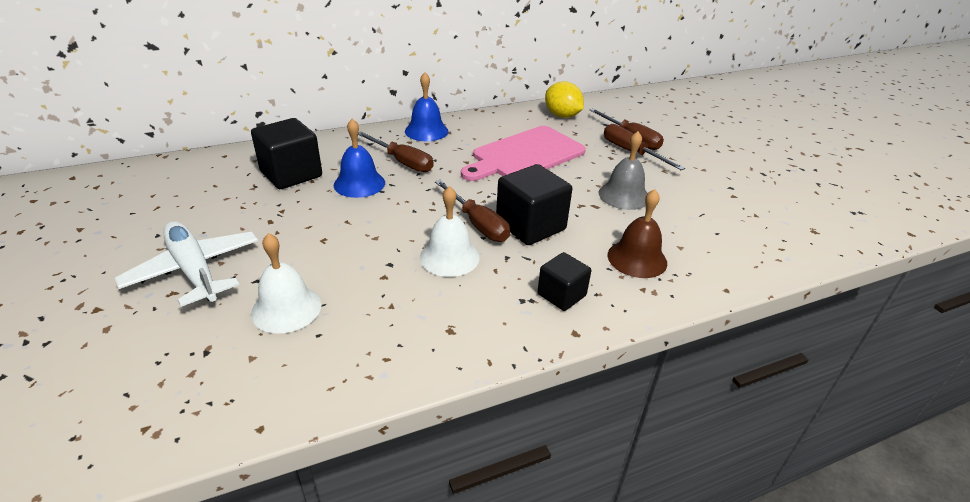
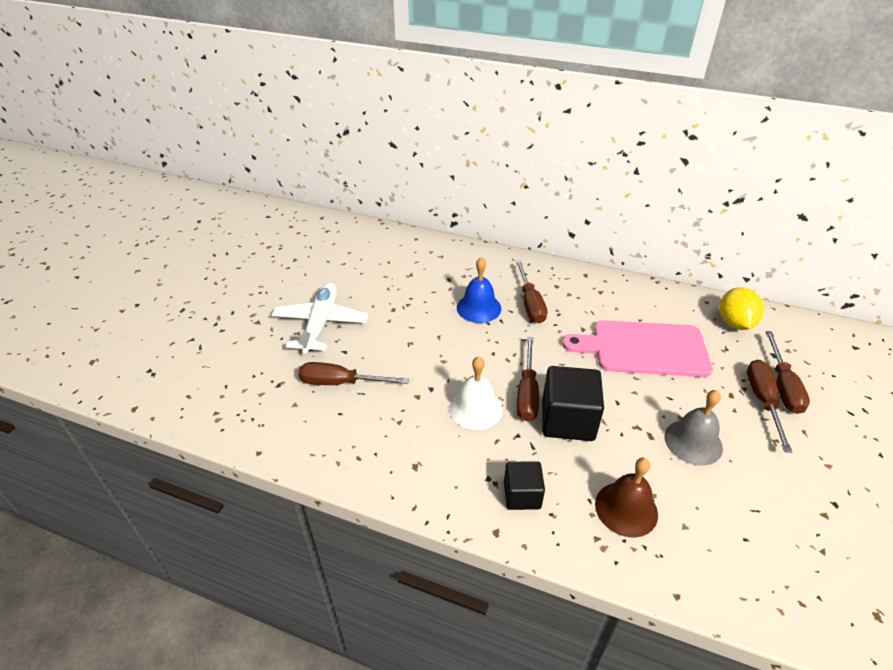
camera: 45 degrees right, 5 degrees up
black cube [251,118,322,189] -> none
white bell [251,233,322,334] -> brown screwdriver [298,362,409,385]
blue bell [405,72,448,141] -> none

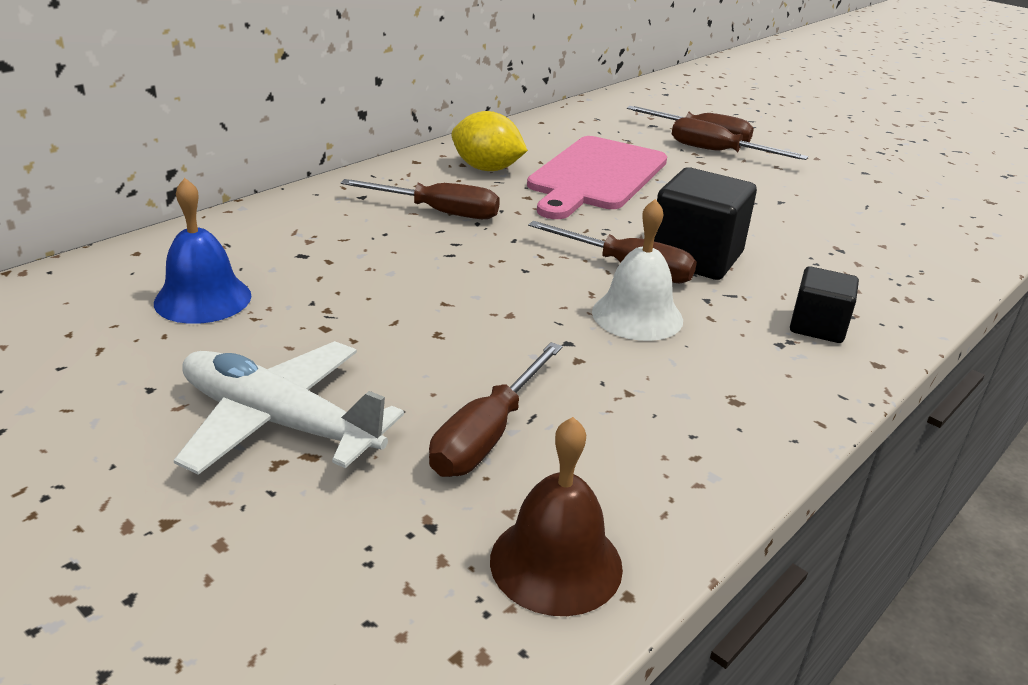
camera: 70 degrees left, 10 degrees down
blue bell [457,257,501,323] -> blue bell moved to [154,178,251,324]
brown bell [595,458,658,538] -> brown bell moved to [490,417,623,616]
grey bell [664,390,723,466] -> none
yellow lemon [720,287,764,330] -> yellow lemon moved to [451,111,528,171]

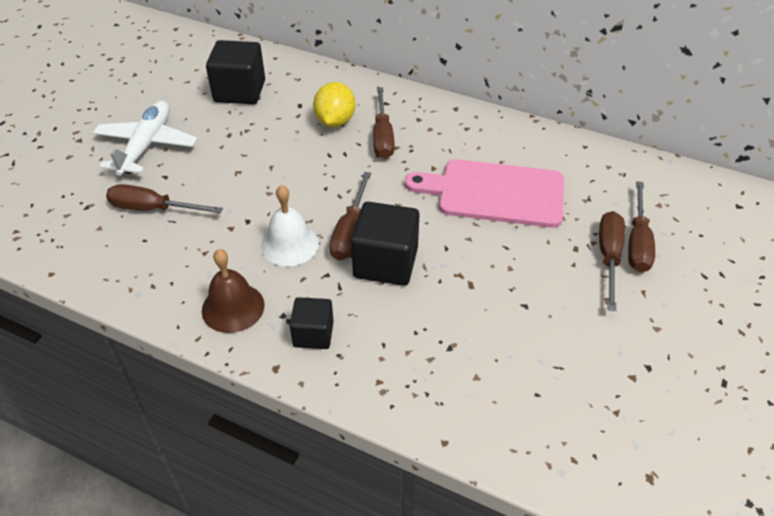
camera: 75 degrees right, 15 degrees up
blue bell [154,178,251,324] -> black cube [206,40,265,104]
yellow lemon [451,111,528,171] -> yellow lemon moved to [313,82,355,127]
brown bell [490,417,623,616] -> brown bell moved to [202,249,265,333]

